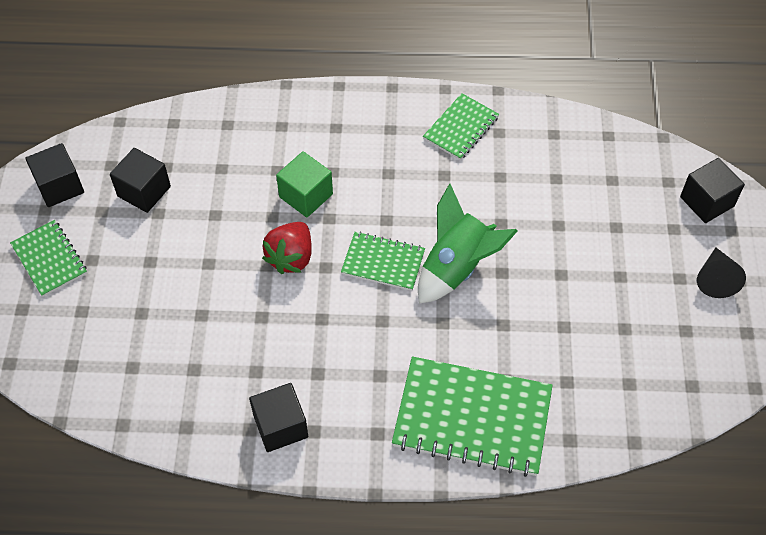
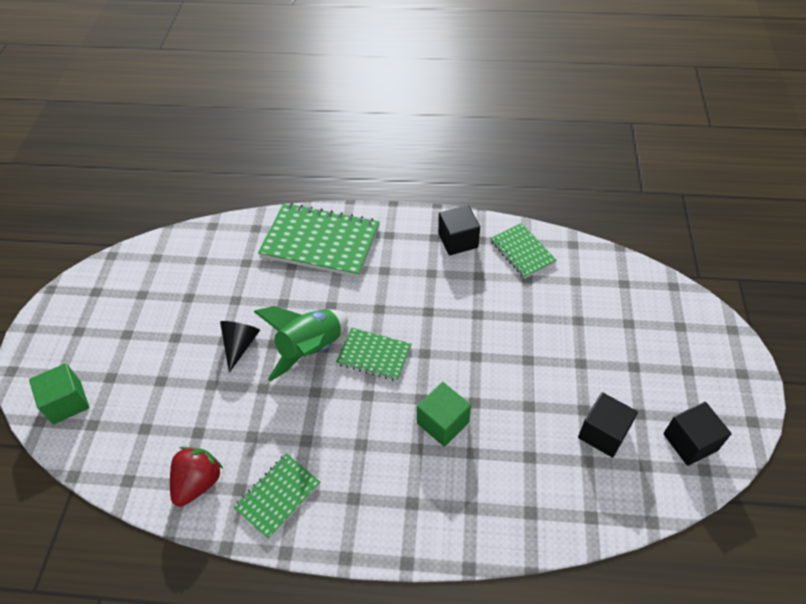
camera: 175 degrees left, 5 degrees down
green notebook [10,220,87,297] -> green notebook moved to [490,223,557,279]
red strawberry [262,222,312,274] -> red strawberry moved to [170,447,223,507]
black cube [680,158,745,223] -> green cube [29,363,89,424]
black cone [697,248,746,298] -> black cone moved to [220,321,260,373]

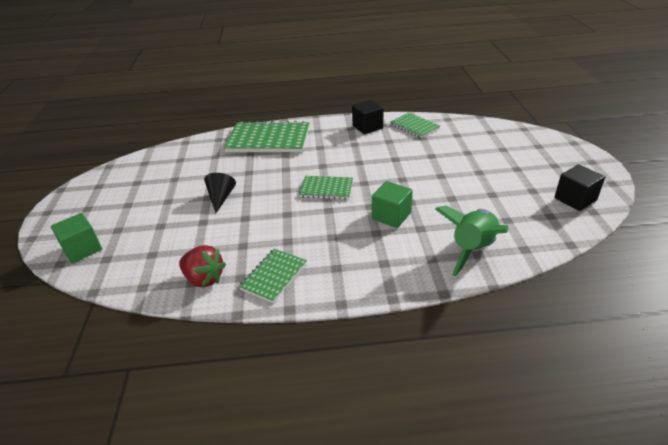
camera: 10 degrees left, 15 degrees down
red strawberry [170,447,223,507] -> red strawberry turned 105 degrees clockwise [179,245,226,287]
green rocket [254,306,348,381] -> green rocket moved to [435,206,509,276]
black cube [578,392,638,458] -> none

